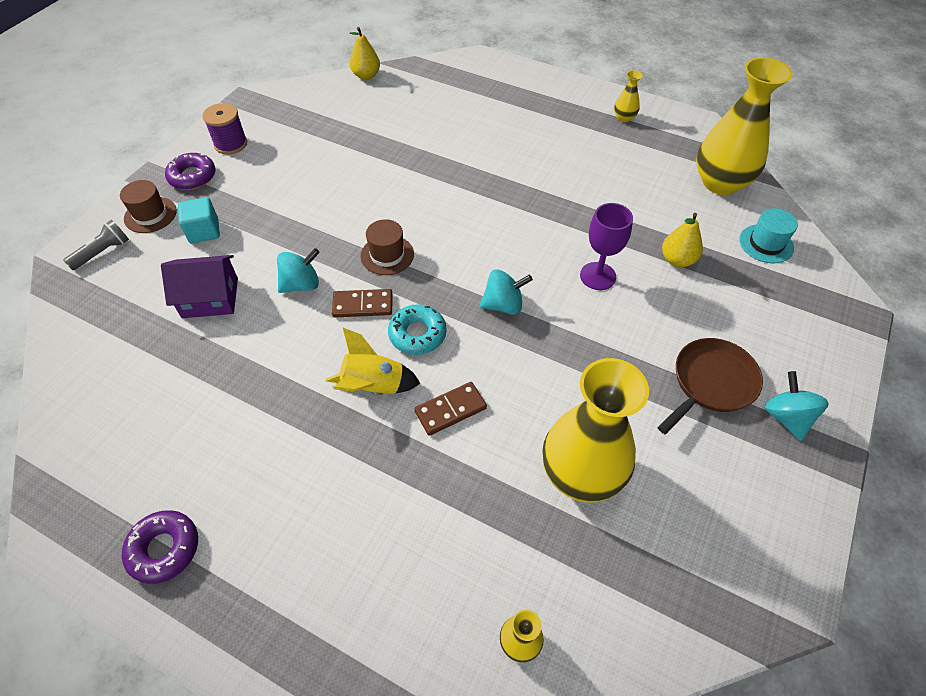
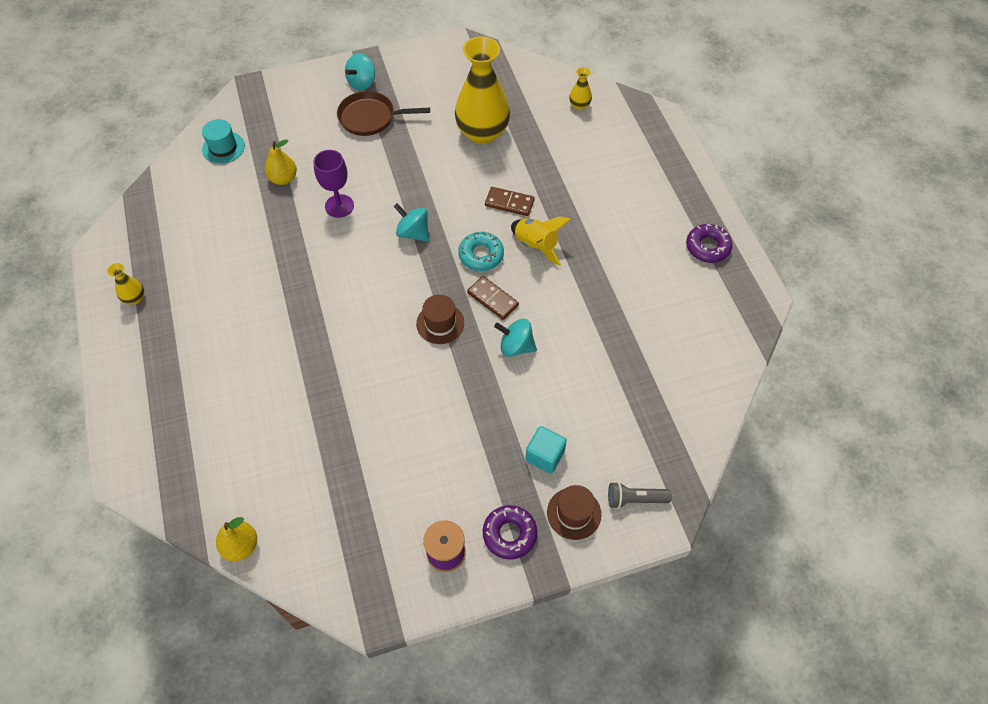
camera: 135 degrees left, 5 degrees up
purple house [161,255,238,318] -> none
yellow vase [696,57,793,195] -> none

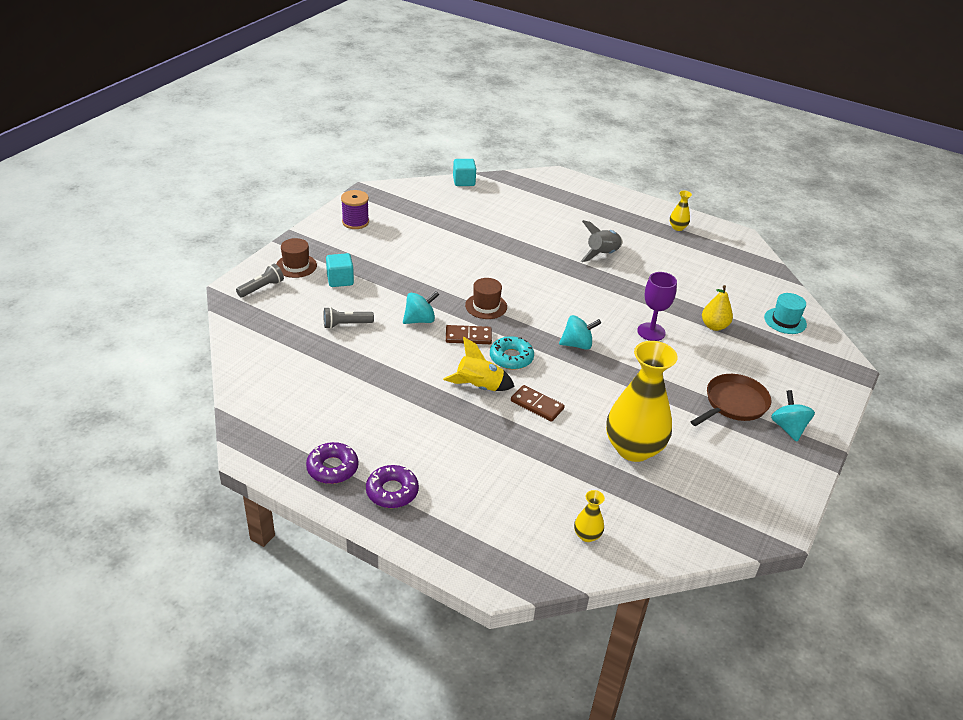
camera: 135 degrees right, 20 degrees down
yellow pear [216,517,257,561] -> turquoise cube [453,159,476,186]
purple donut [483,505,537,560] -> purple donut moved to [366,465,419,508]
brown domino [485,187,535,216] -> brown domino turned 60 degrees clockwise [511,385,564,422]
none -> grey flashlight [324,307,374,329]
none -> grey rocket [581,220,623,262]

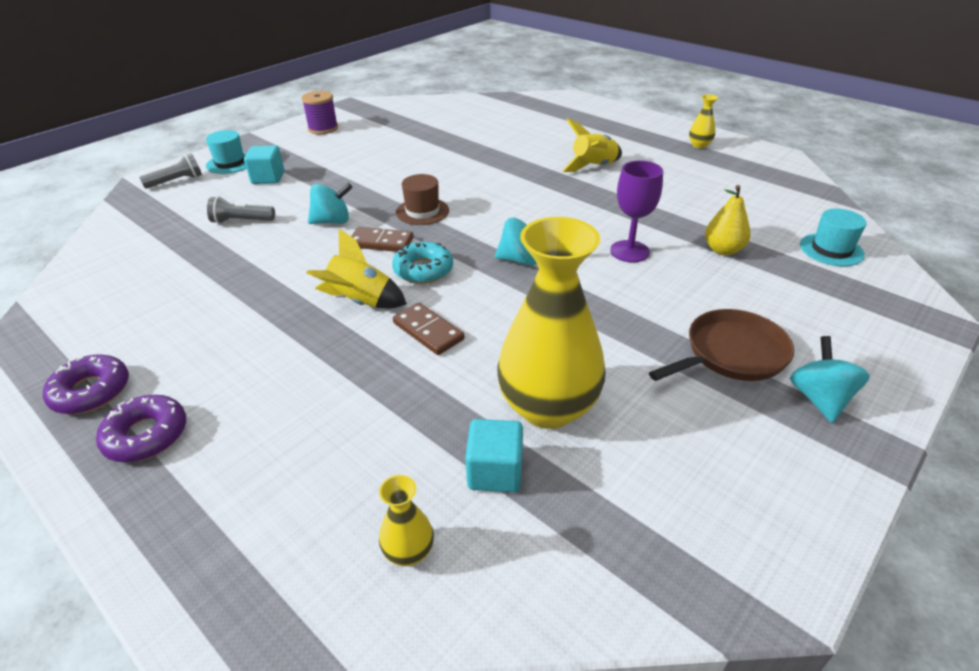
camera: 15 degrees right, 0 degrees up
brown hat [276,238,317,278] -> turquoise hat [206,130,246,174]
turquoise cube [453,159,476,186] -> turquoise cube moved to [465,419,523,493]
grey rocket [581,220,623,262] -> yellow rocket [562,119,622,172]

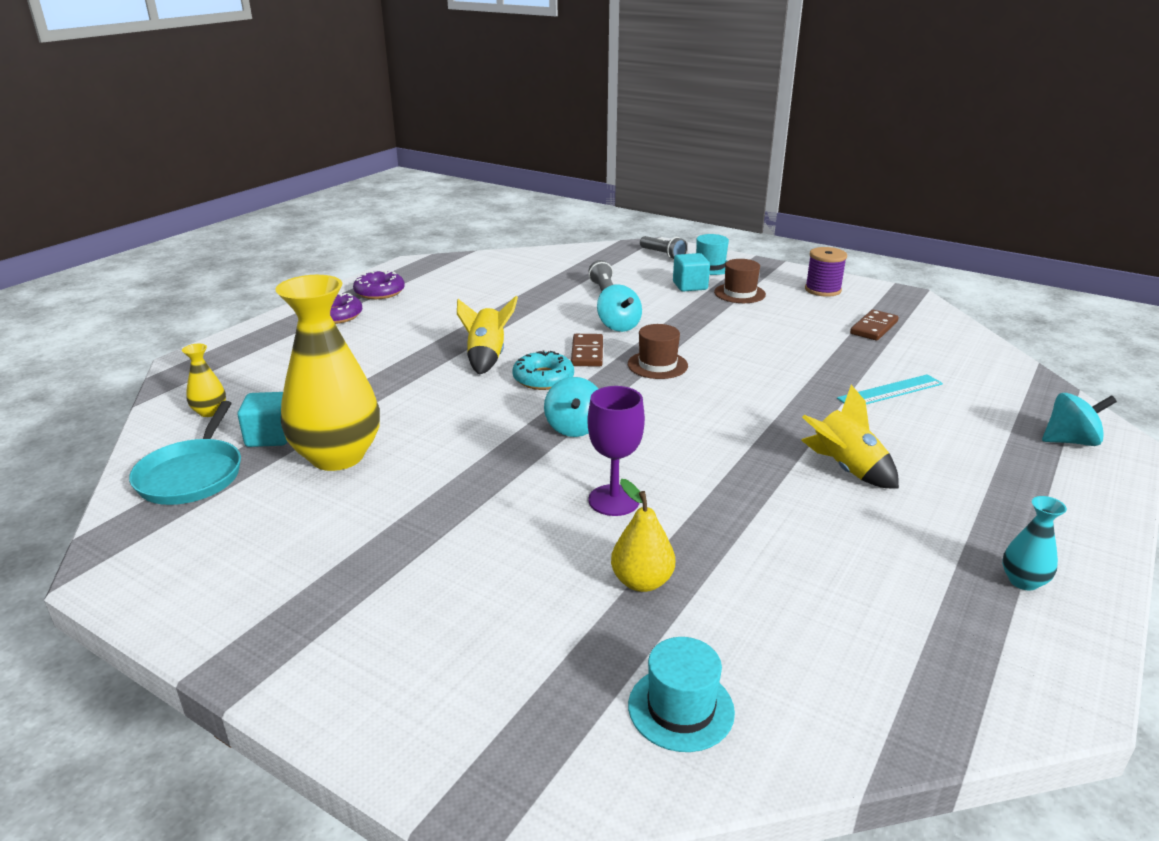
camera: 80 degrees right, 10 degrees down
brown domino [393,303,465,355] -> brown domino moved to [850,310,899,341]
brown pan [649,309,794,381] -> none
yellow vase [689,94,718,148] -> turquoise vase [1002,496,1067,590]
turquoise spinning top [790,336,870,423] -> turquoise spinning top moved to [1042,393,1117,446]
none -> turquoise pan [129,401,241,505]
none -> brown hat [714,259,766,303]
none -> turquoise ruler [837,374,943,404]

